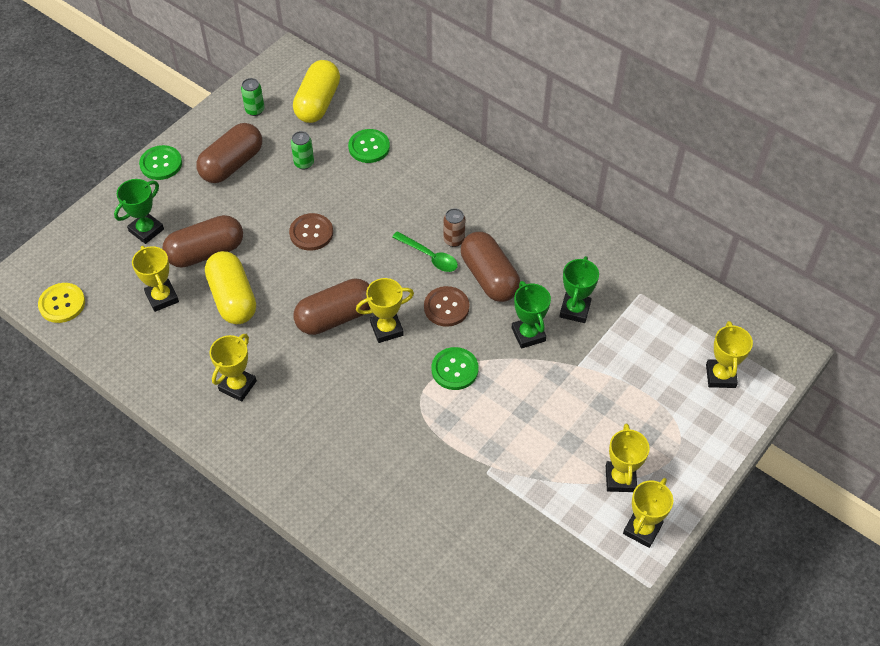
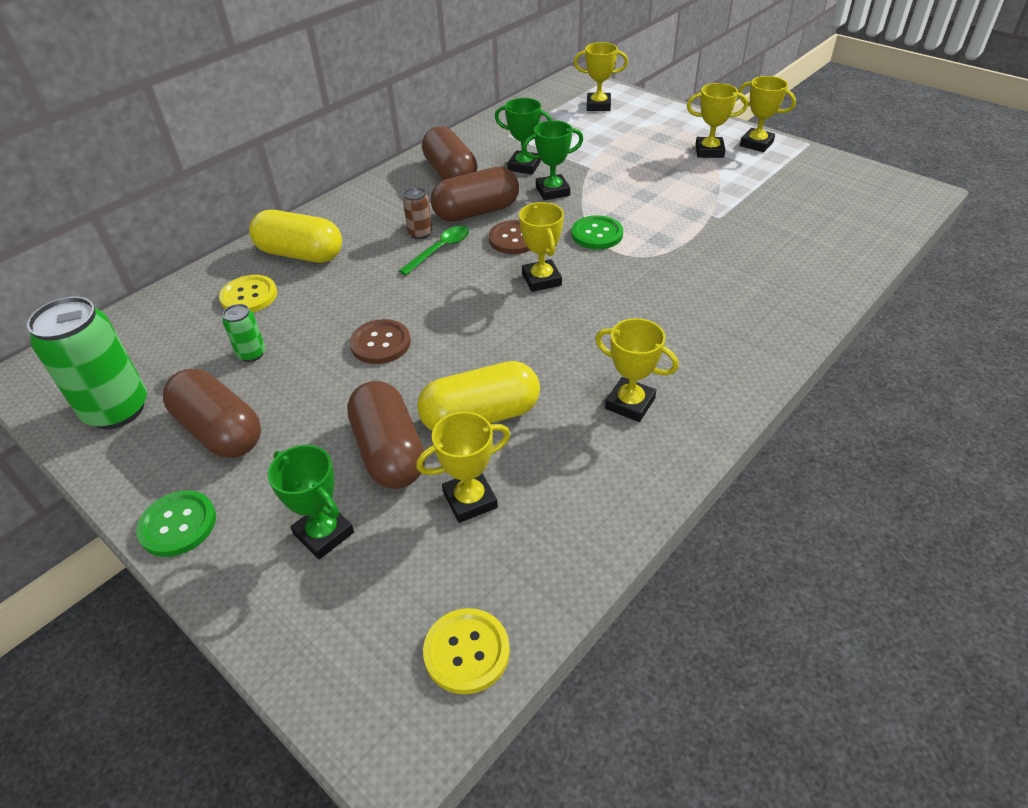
camera: 85 degrees left, 10 degrees down
green can [241,78,264,116] -> green can [27,296,147,429], size x2.10
yellow capsule [293,60,340,123] -> yellow capsule moved to [249,210,342,263]
brown capsule [293,278,370,335] -> brown capsule moved to [422,126,477,180]
green button [348,129,390,163] -> yellow button [219,275,277,312]

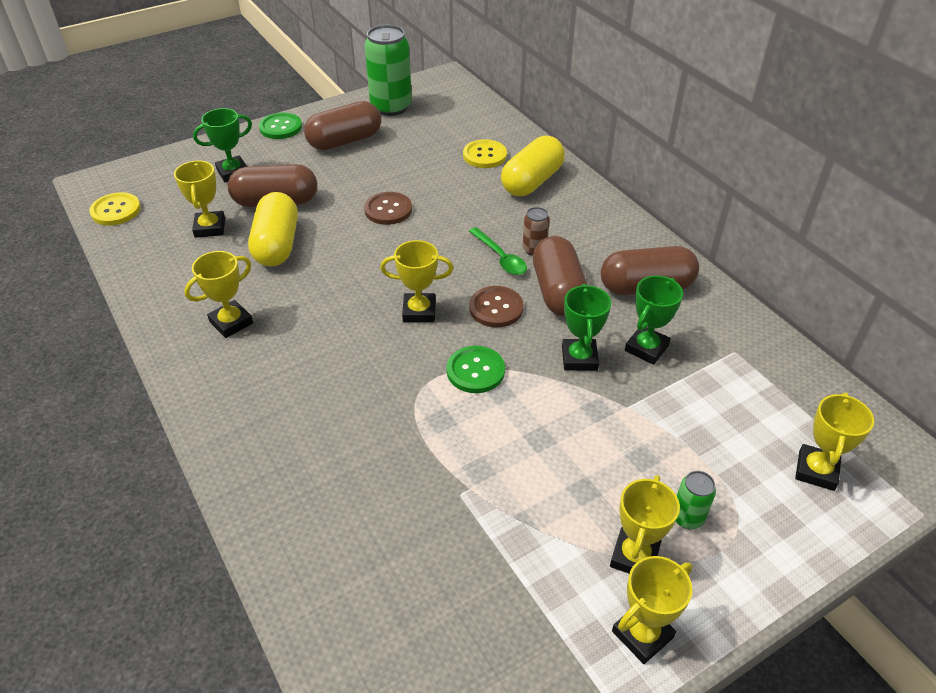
camera: 105 degrees right, 0 degrees up
green can [223,304,265,362] -> green can moved to [676,471,716,529]

